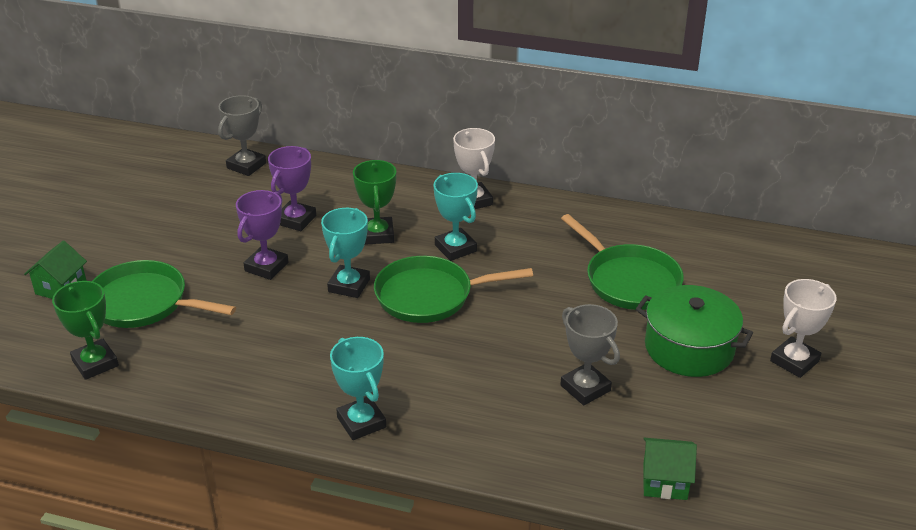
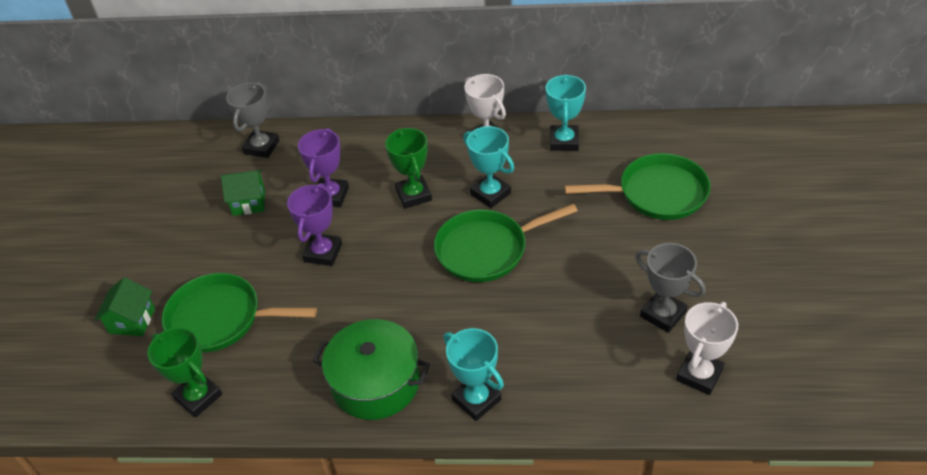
camera: 10 degrees left, 10 degrees up
turquoise trophy [321,208,370,298] -> turquoise trophy moved to [545,74,586,151]
green pan [561,214,684,310] -> green pan turned 45 degrees counterclockwise [564,153,710,220]
green pot [636,285,753,377] -> green pot moved to [313,319,430,420]
green house [643,438,697,500] -> green house moved to [221,170,265,216]
white trophy [770,279,837,378] -> white trophy moved to [676,302,738,395]

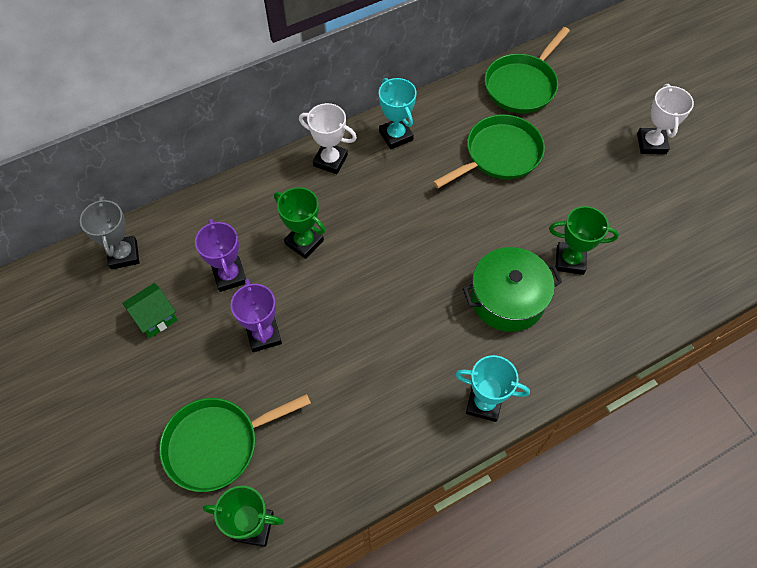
camera: 35 degrees left, 15 degrees up
green house [95,277,155,336] -> none
green pot [313,319,430,420] -> green pot moved to [463,247,562,332]
green pan [434,204,578,282] -> green pan moved to [485,27,570,113]
turquoise trophy [463,126,514,208] -> none
grey trophy [635,243,706,333] -> green trophy [549,206,619,275]
white trophy [676,302,738,395] -> white trophy moved to [637,84,694,154]

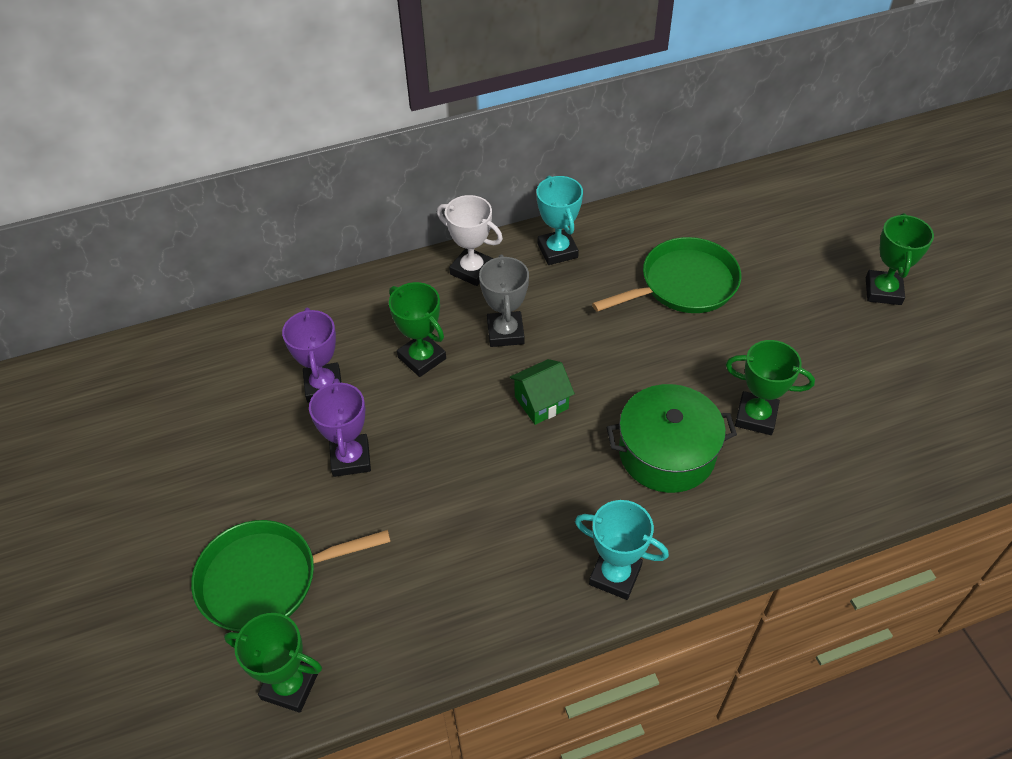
camera: 10 degrees right, 10 degrees down
grey trophy [80,196,139,270] -> grey trophy moved to [479,254,529,347]
green house [122,283,177,338] -> green house moved to [510,359,575,425]
green pan [485,27,570,113] -> none
white trophy [637,84,694,154] -> green trophy [866,213,934,305]

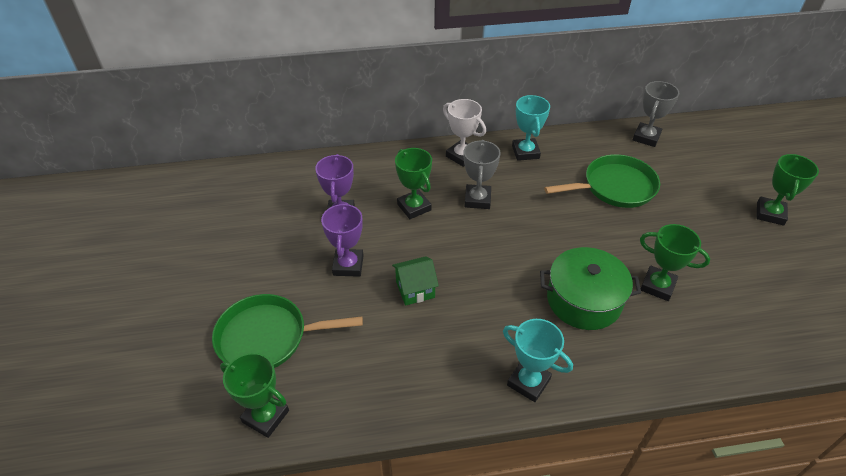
camera: 10 degrees right, 5 degrees down
green house [510,359,575,425] -> green house moved to [392,256,439,306]
none -> grey trophy [633,81,679,147]

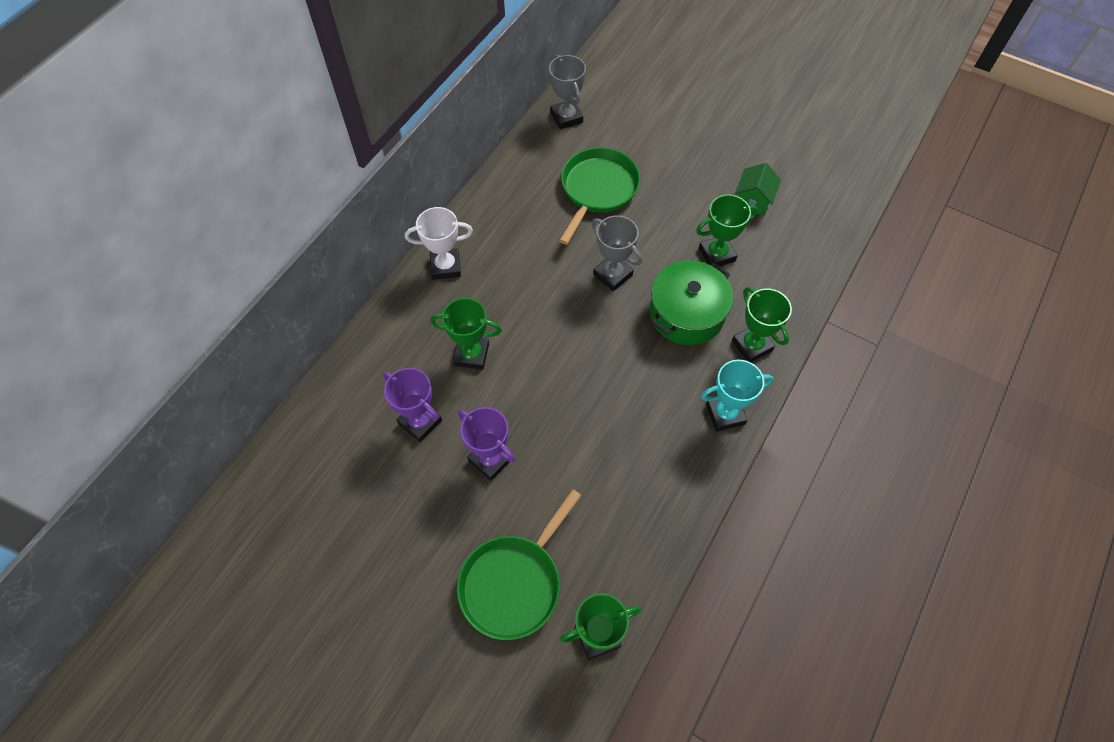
camera: 50 degrees left, 15 degrees up
green house [392,256,439,306] -> green house moved to [735,163,781,216]
grey trophy [464,140,501,209] -> grey trophy moved to [592,215,642,291]
turquoise trophy [512,95,550,161] -> none
green trophy [757,154,819,226] -> green trophy moved to [732,287,792,362]

